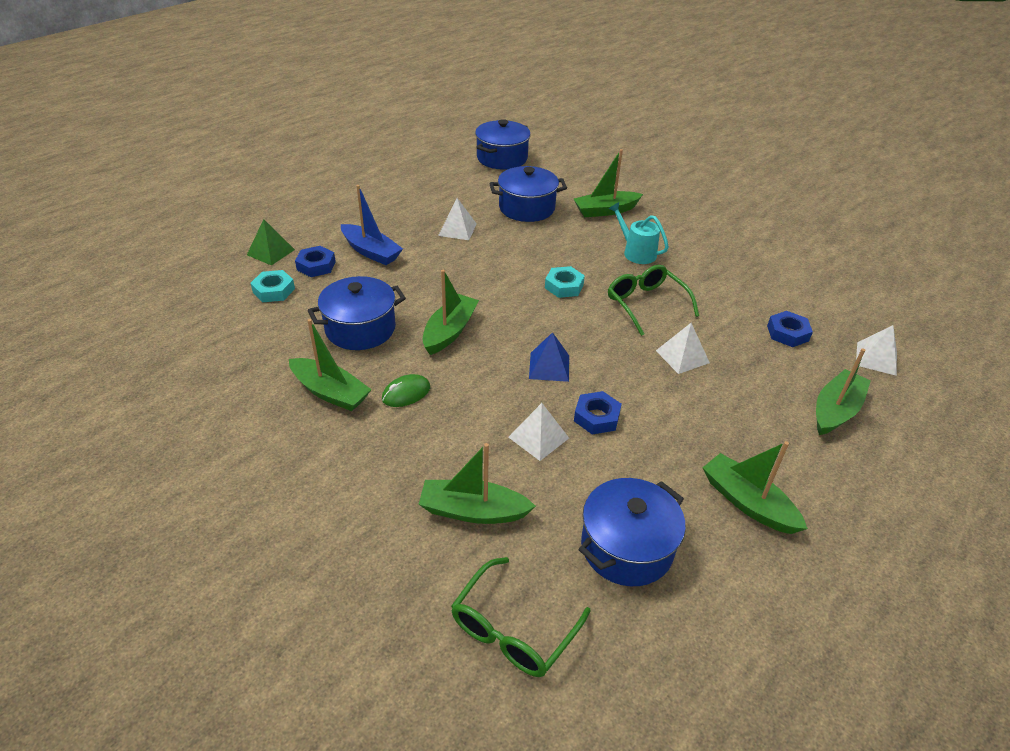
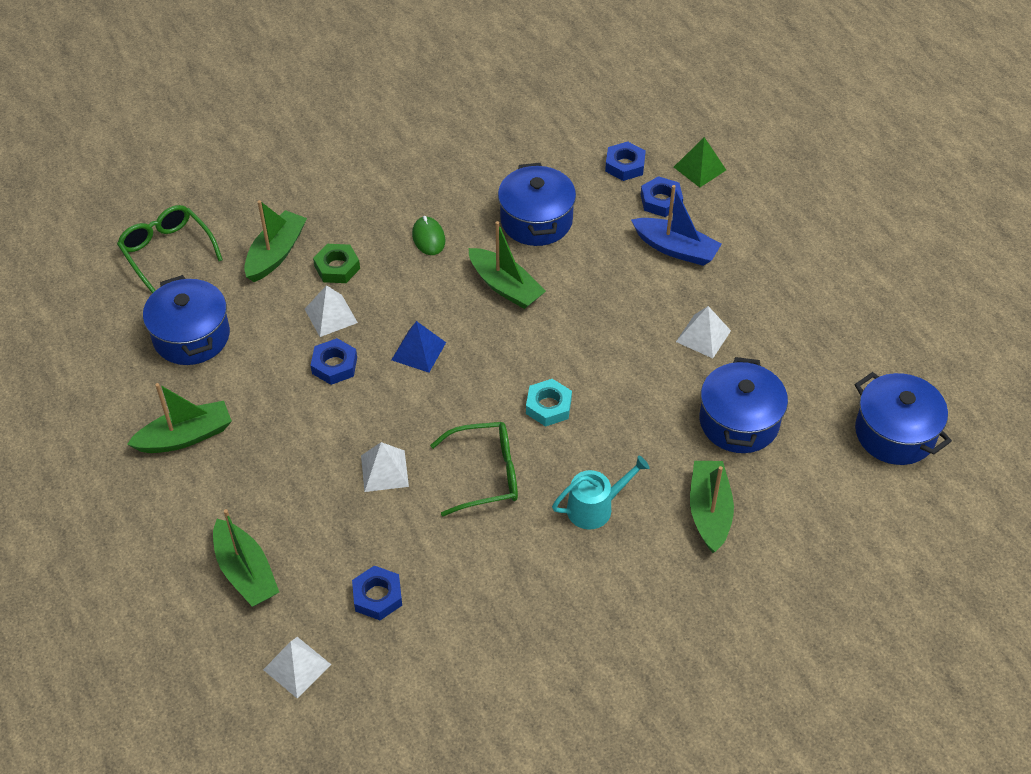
camera: 110 degrees right, 10 degrees up
turquoise nut [251,270,295,302] -> blue nut [605,141,646,181]
green boat [289,319,372,411] -> none
blue boat [341,185,403,265] -> blue boat turned 120 degrees counterclockwise [631,185,722,266]
none -> green nut [313,244,360,283]

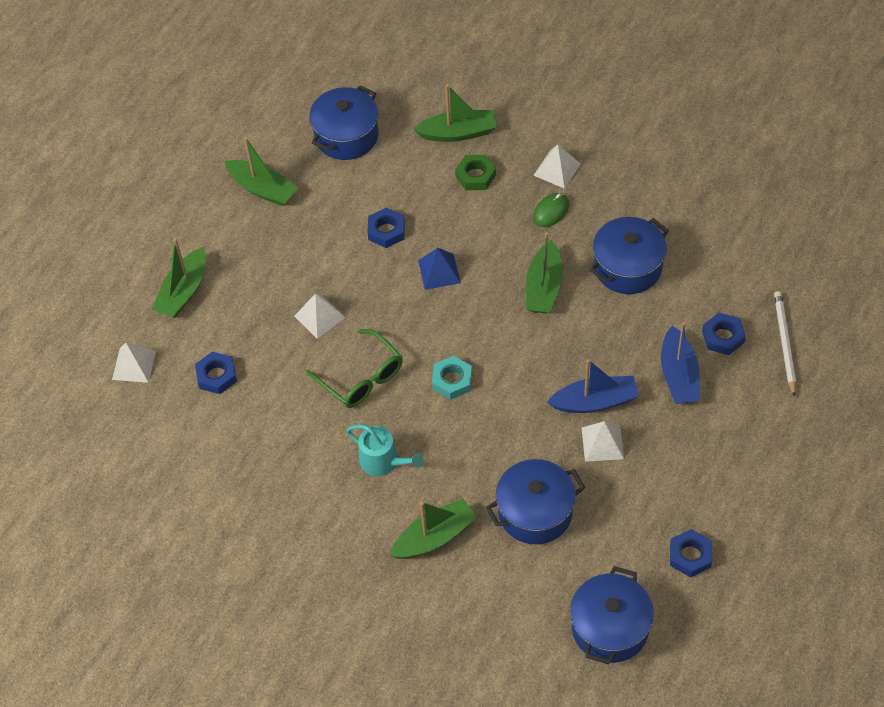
camera: 60 degrees right, 5 degrees up
green glasses [117,205,223,293] -> none
white pyramid [305,285,358,337] -> white pyramid moved to [533,144,581,189]
blue nut [605,141,646,181] -> blue nut moved to [670,529,712,577]
green pyramid [674,137,726,187] -> white pencil [774,291,796,397]
none -> blue boat [547,359,639,413]

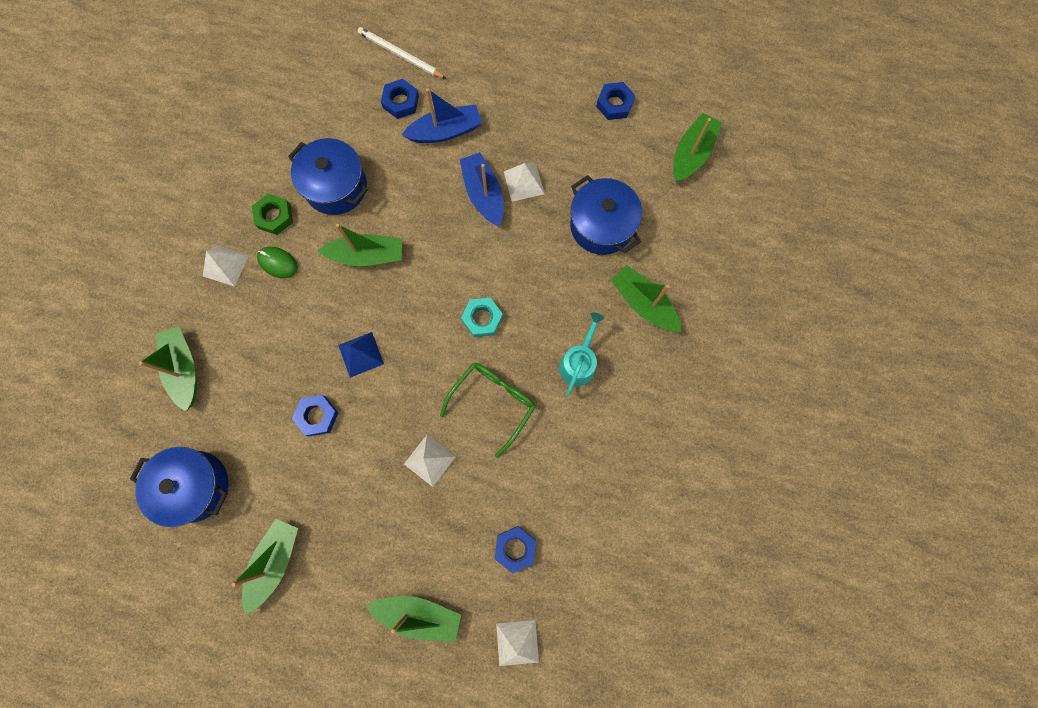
camera: 105 degrees left, 20 degrees up
green nut [455,155,496,190] -> green nut moved to [252,194,293,235]
blue pot [570,566,654,665] -> green boat [673,113,722,182]
white pencil [774,291,796,397] -> white pencil turned 45 degrees clockwise [357,27,446,79]

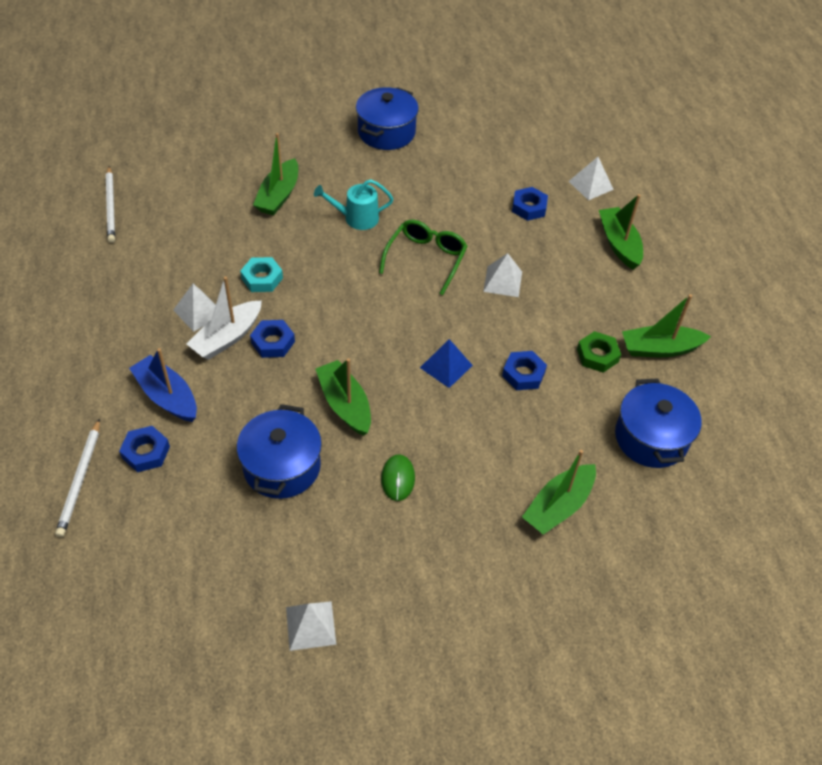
camera: 120 degrees left, 25 degrees down
white pyramid [203,245,249,287] -> white pyramid moved to [286,601,336,651]
green nut [252,194,293,235] -> green nut moved to [577,331,621,373]
green glasses [440,363,535,458] -> green glasses turned 105 degrees clockwise [379,220,468,295]
blue boat [460,152,503,226] -> white boat [186,276,262,360]
turquoise nut [461,298,503,337] -> turquoise nut moved to [240,257,283,292]
blue pot [570,175,642,255] -> blue pot moved to [356,87,419,150]
blue nut [596,82,636,120] -> blue nut moved to [250,320,295,358]
green boat [673,113,722,182] -> white pencil [106,166,115,243]

